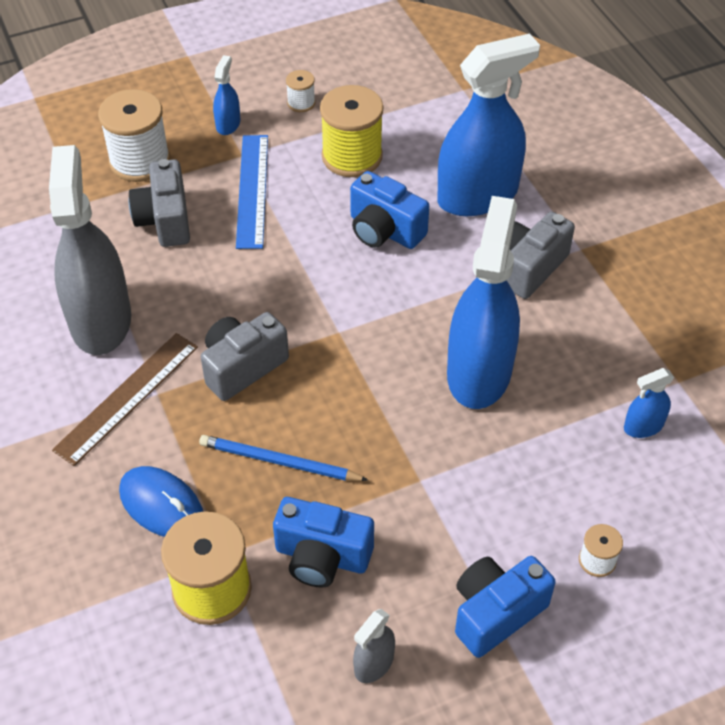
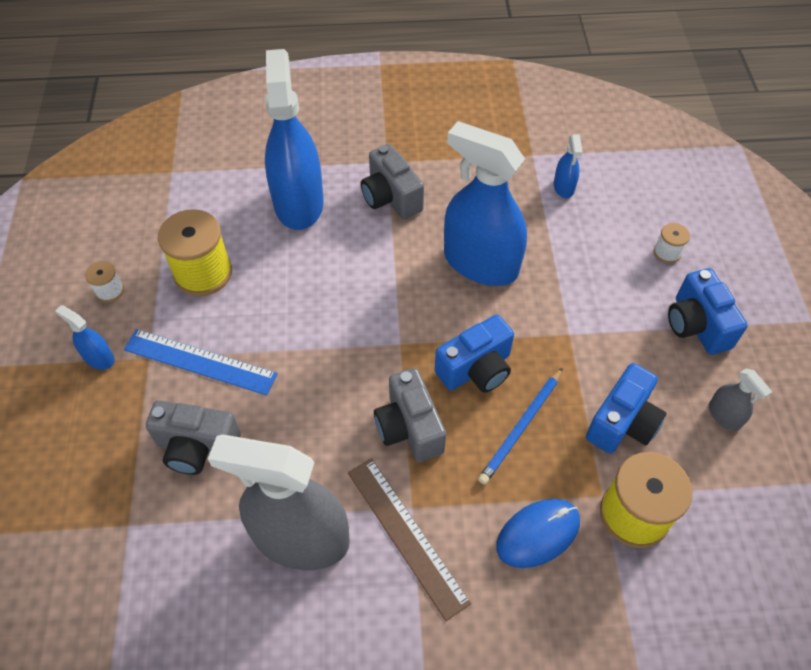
camera: 70 degrees left, 5 degrees up
white spool [98,89,170,182] -> none
blue camera [350,171,429,249] -> blue camera moved to [435,315,514,393]

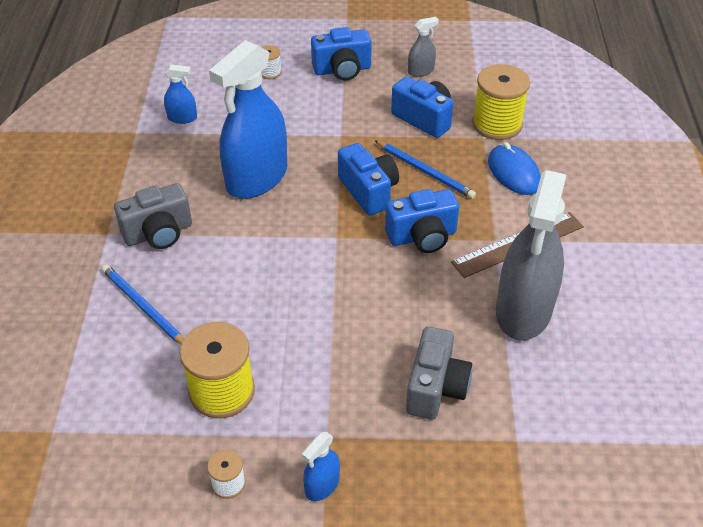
camera: 85 degrees left, 10 degrees down
blue ruler [124,329,278,396] -> none
blue spray bottle [265,49,324,230] -> blue pencil [101,264,184,344]
grey camera [374,368,446,462] -> blue camera [385,189,459,253]

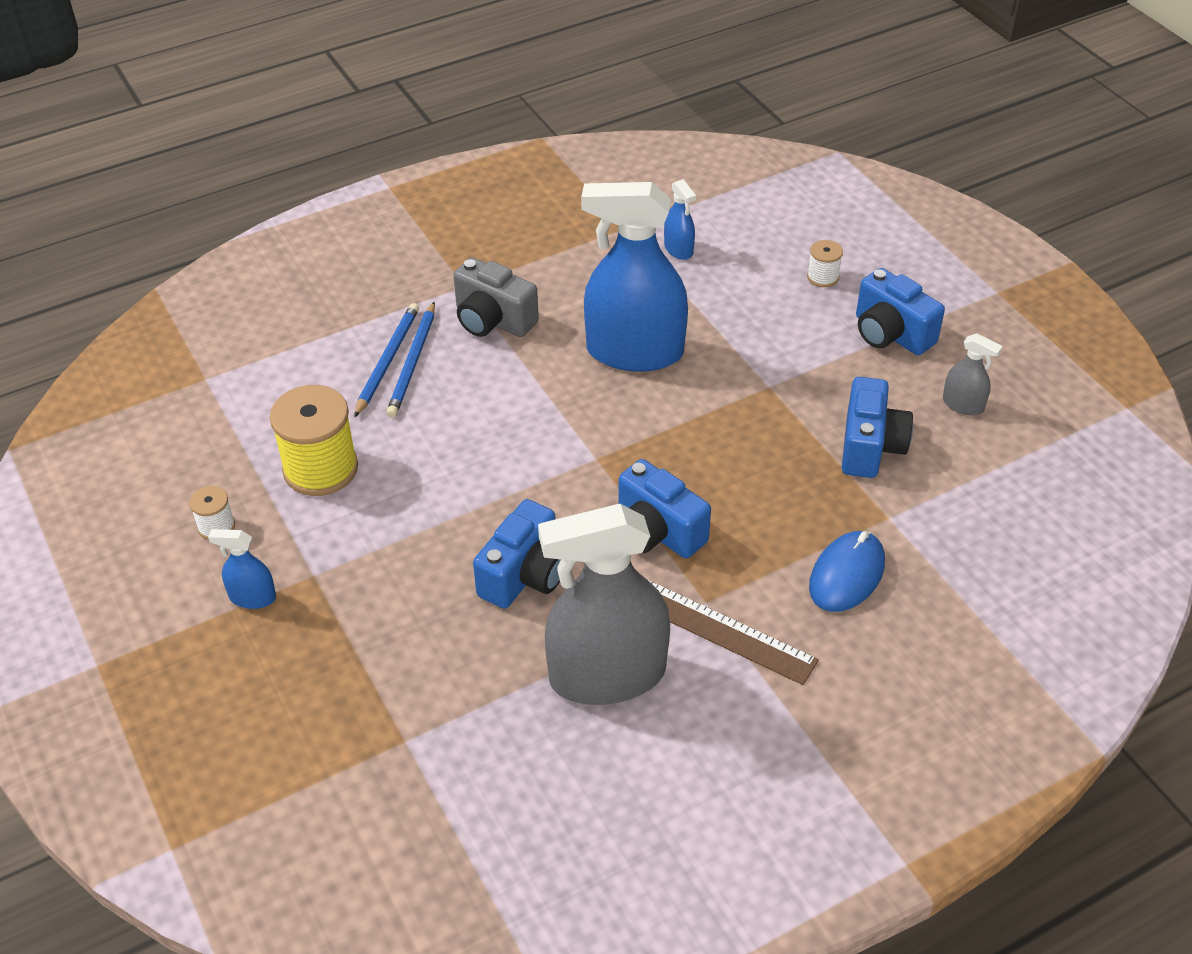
camera: 60 degrees right, 0 degrees up
blue camera [338,143,399,216] -> blue camera moved to [473,499,561,609]
blue pencil [375,141,476,199] -> blue pencil moved to [386,301,435,417]
grey camera [406,326,472,420] -> none
yellow spool [472,64,530,140] -> none

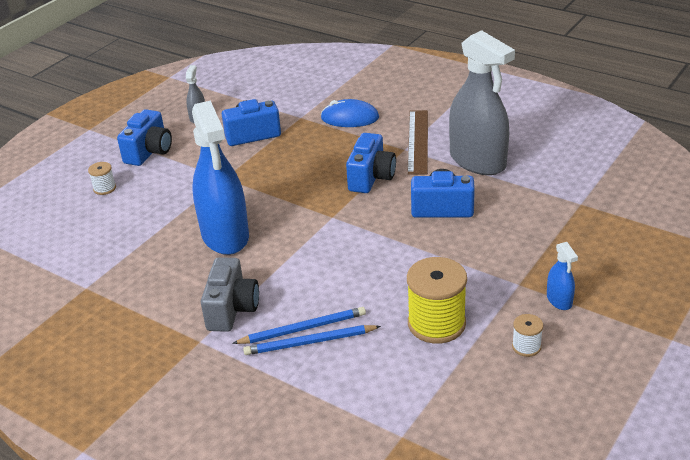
camera: 115 degrees left, 10 degrees down
blue spray bottle [664,179,696,260] -> none

